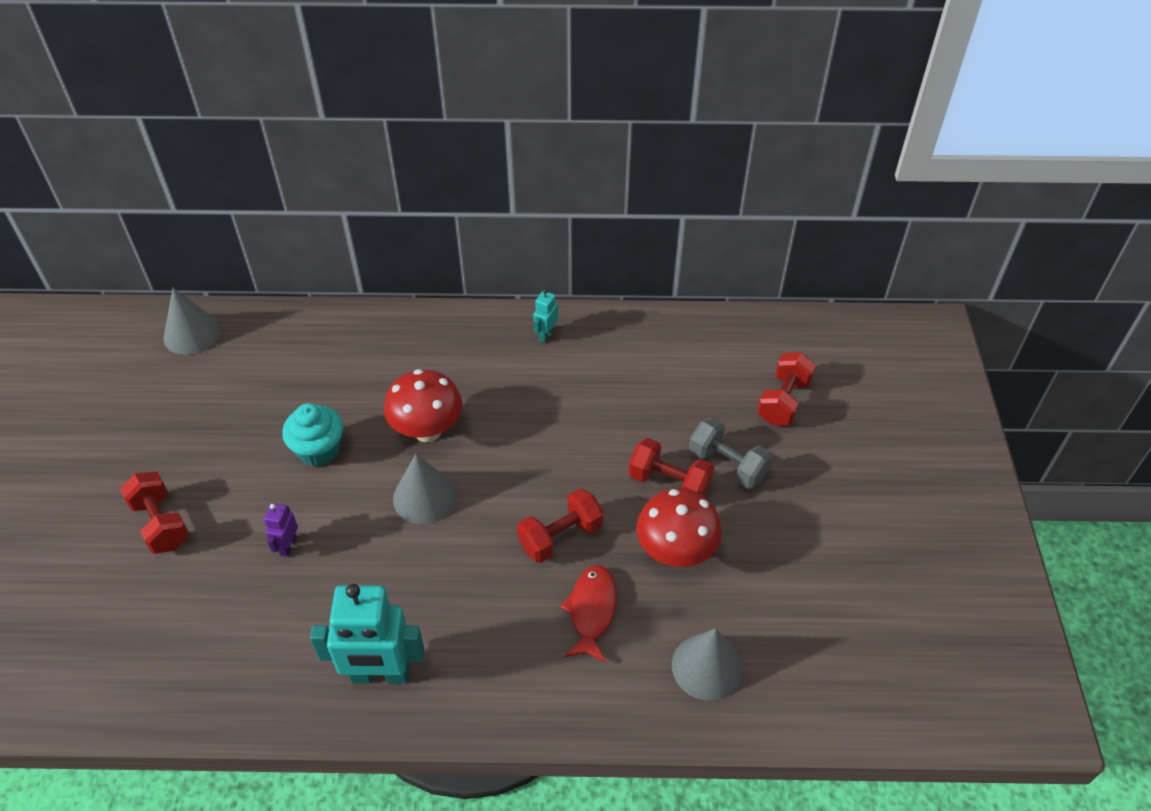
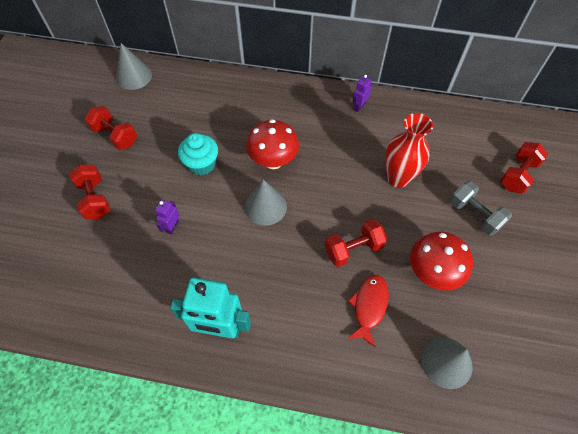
camera: 10 degrees right, 10 degrees up
turquoise robot [533,289,558,343] -> purple robot [353,75,371,112]
red dumbbell [629,438,714,497] -> red dumbbell moved to [85,106,137,150]
none -> red vase [385,113,433,188]

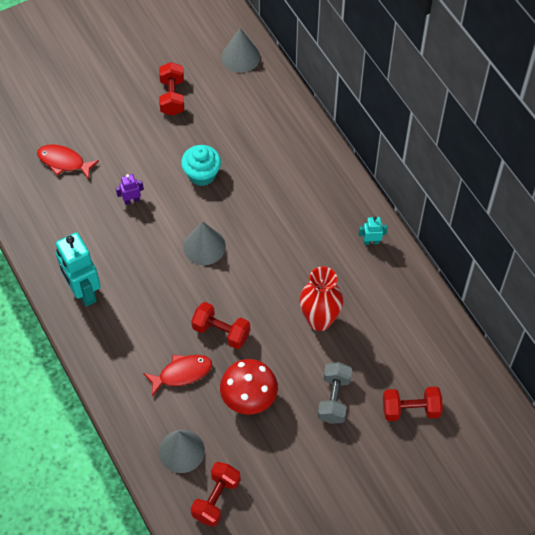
camera: 50 degrees right, 0 degrees up
red dumbbell [69,164,111,220] -> red dumbbell moved to [191,462,241,527]
red mushroom [246,119,299,169] -> none
purple robot [353,75,371,112] -> turquoise robot [359,216,387,245]
none -> red fish [37,144,99,180]

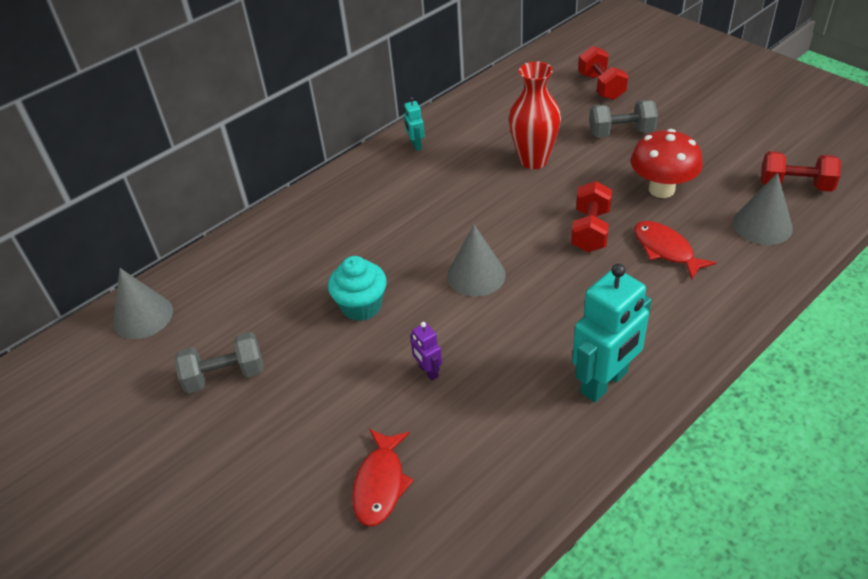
camera: 100 degrees left, 15 degrees down
red dumbbell [159,62,184,116] -> grey dumbbell [174,332,263,393]

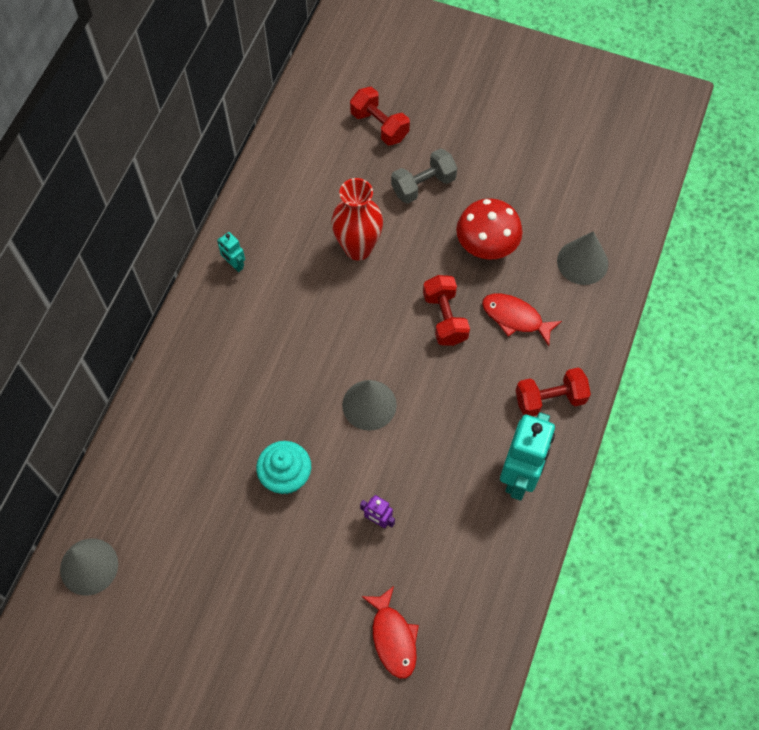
camera: 30 degrees left, 20 degrees up
grey dumbbell [174,332,263,393] -> none
red dumbbell [761,151,841,192] -> red dumbbell moved to [516,367,591,416]

